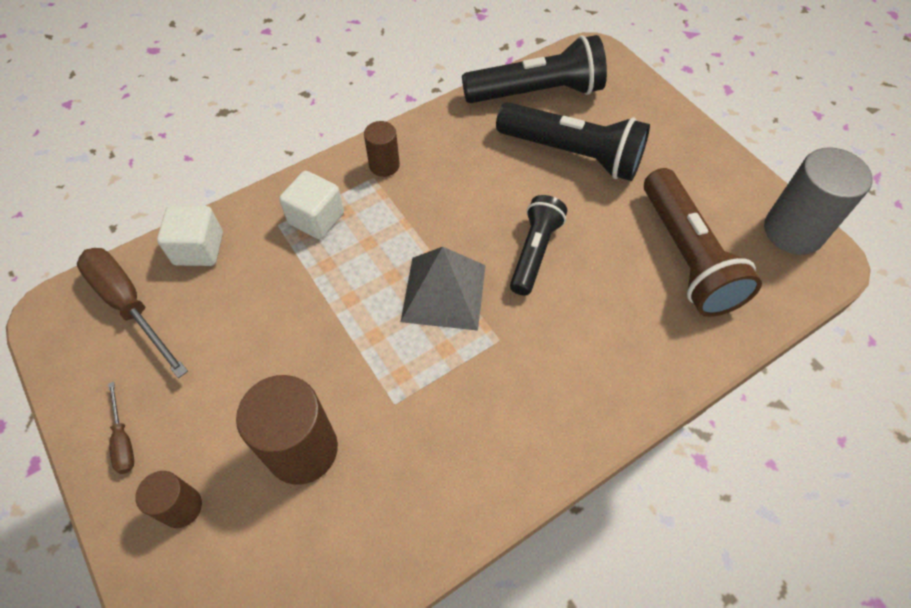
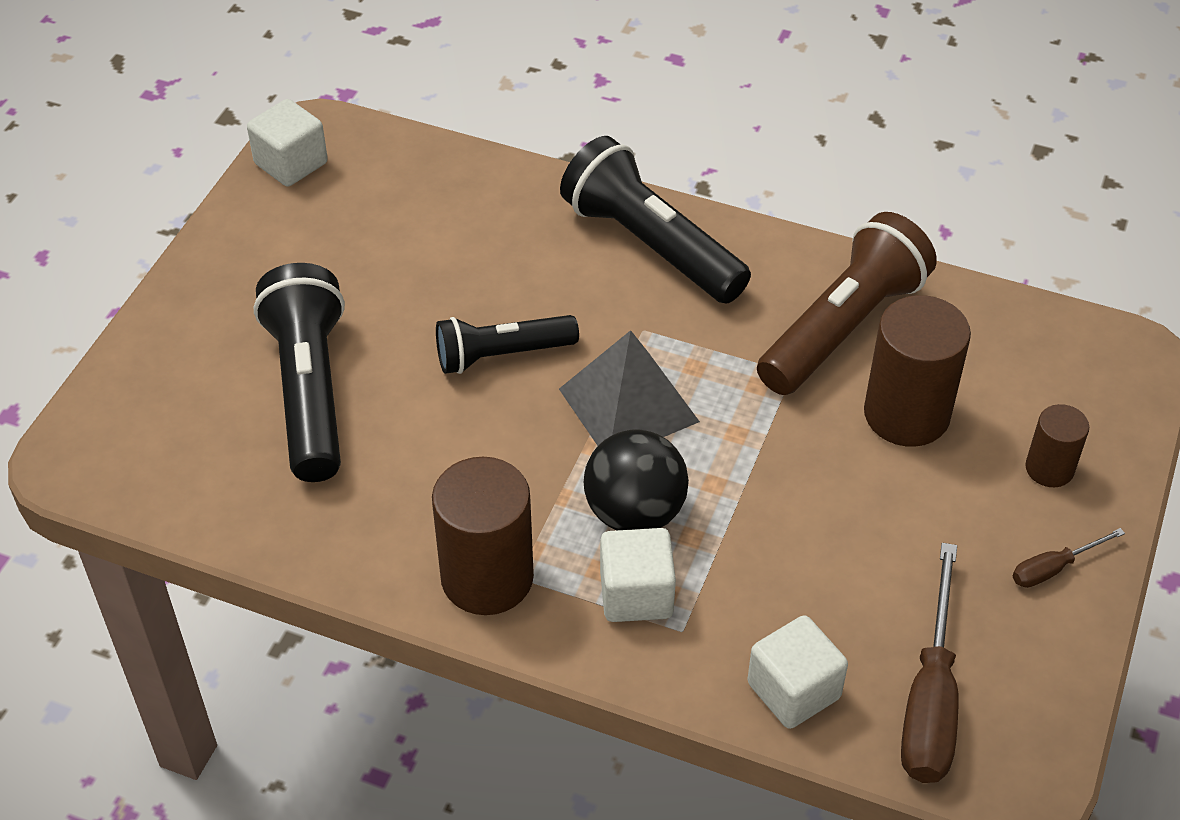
camera: 125 degrees left, 10 degrees down
brown screwdriver [108,382,134,474] -> brown screwdriver turned 150 degrees counterclockwise [1013,528,1125,588]
brown cylinder [364,121,400,177] -> brown cylinder [432,457,534,615], size x1.82
black flashlight [462,35,607,103] -> black flashlight moved to [560,136,751,304]
brown flashlight [644,168,762,317] -> brown flashlight moved to [757,212,937,395]
grey cylinder [764,147,873,255] -> white cube [247,99,328,186]
none -> black ball [584,429,689,530]

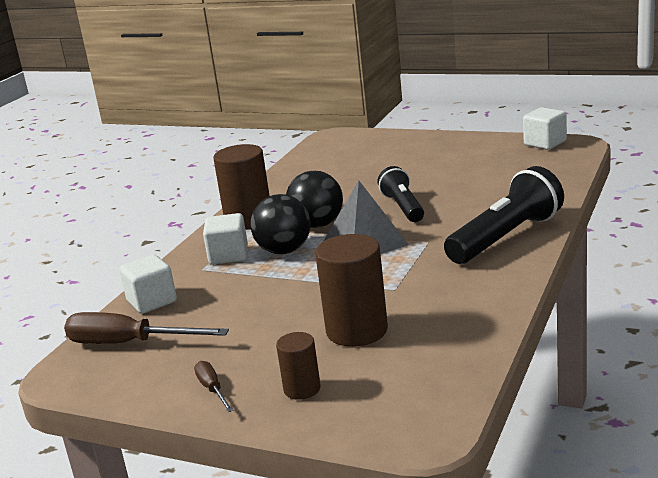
camera: 95 degrees right, 25 degrees down
black flashlight [254,263,345,482] -> none
brown flashlight [757,212,937,395] -> none
none -> black ball [286,170,343,228]

